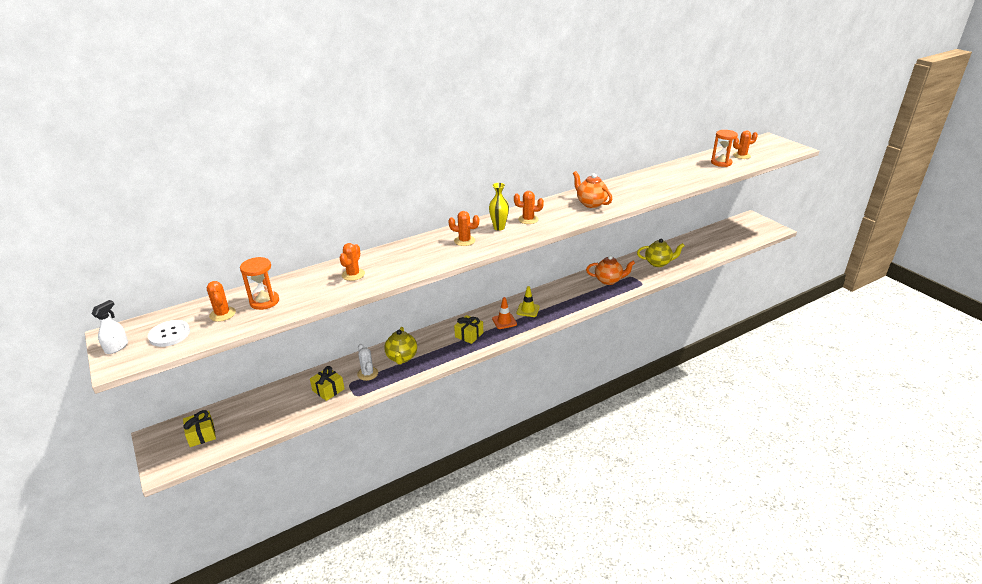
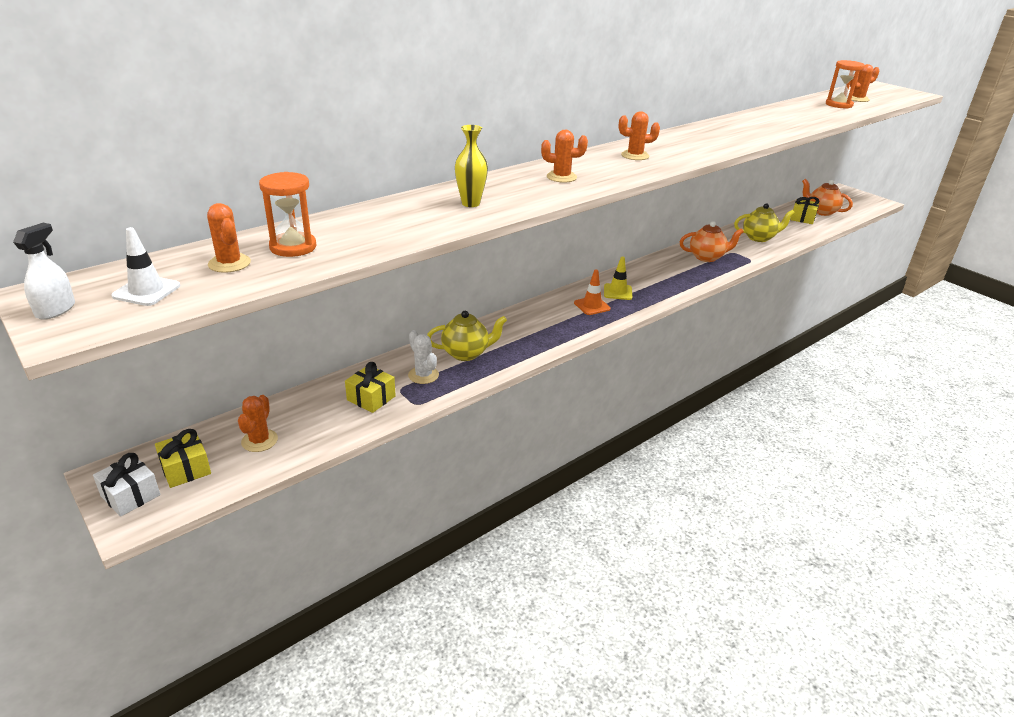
camera: 10 degrees left, 0 degrees up
white button [148,320,190,347] -> white traffic cone [111,227,180,306]
orange cactus [339,243,365,281] -> orange cactus moved to [238,395,278,452]
yellow teapot [384,327,417,365] -> yellow teapot turned 90 degrees counterclockwise [427,311,507,361]
yellow gift [454,315,483,344] -> yellow gift moved to [790,197,819,224]
yellow vase [489,183,509,231] -> yellow vase moved to [455,125,488,207]
orange teapot [573,171,612,208] -> orange teapot moved to [802,179,853,216]
none -> white gift [93,453,160,517]

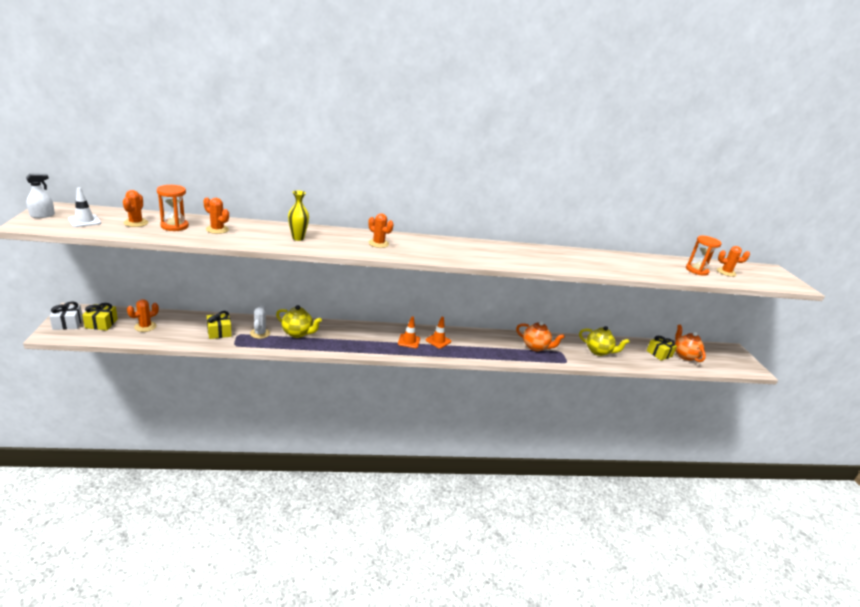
camera: 30 degrees right, 5 degrees down
yellow traffic cone [604,257,632,300] -> orange traffic cone [426,316,451,349]
orange cactus [619,111,660,160] -> orange cactus moved to [203,197,229,234]

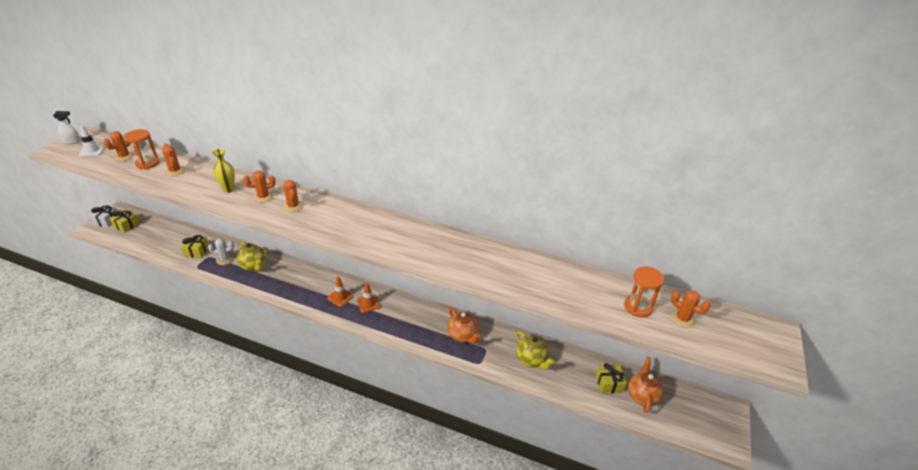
camera: 30 degrees right, 10 degrees up
orange cactus [127,299,159,332] -> orange cactus moved to [243,171,276,203]
white cactus [250,304,270,339] -> white cactus turned 60 degrees clockwise [208,238,234,265]

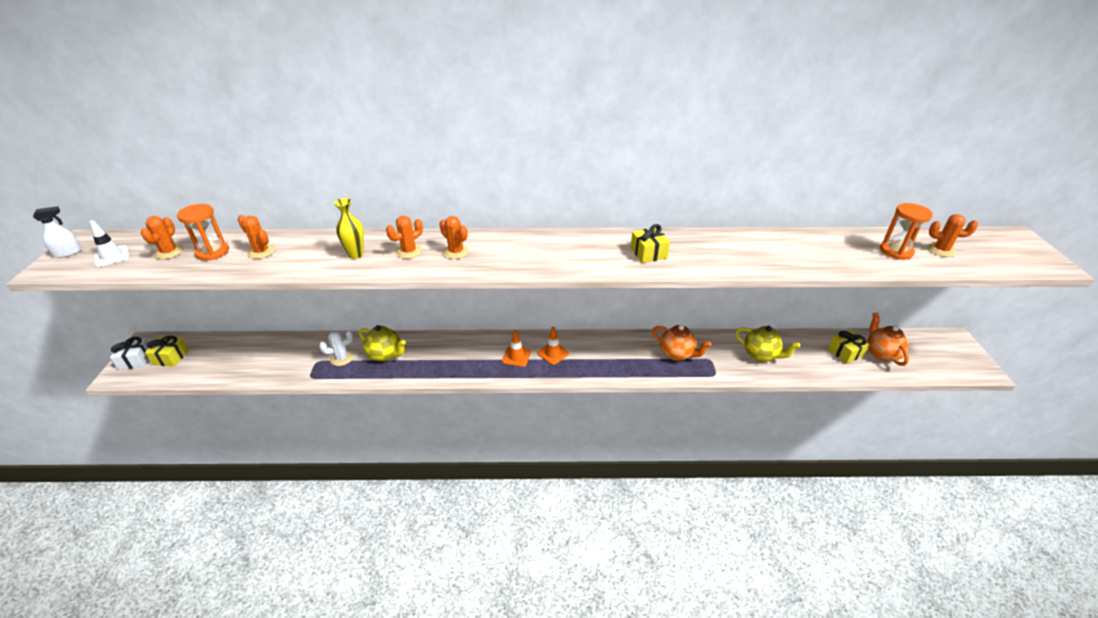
camera: 20 degrees left, 0 degrees up
yellow gift [181,235,209,258] -> yellow gift moved to [631,224,670,263]

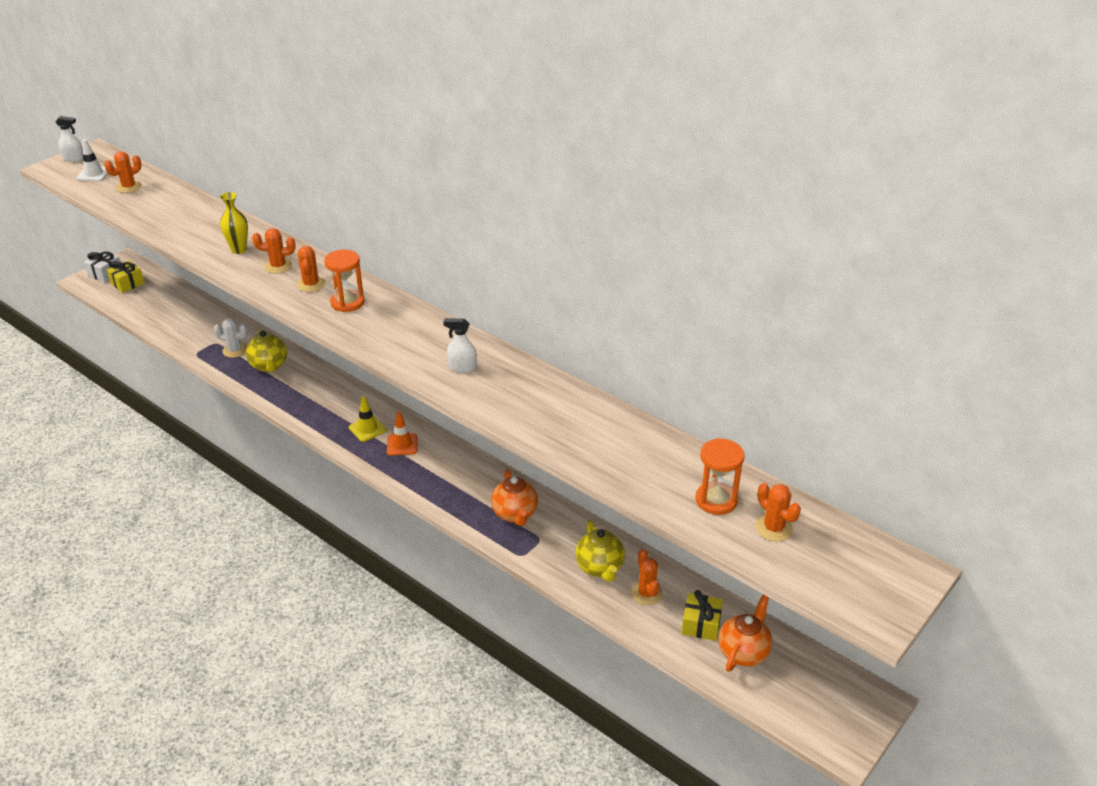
camera: 40 degrees right, 0 degrees up
orange hourglass [177,204,229,261] -> orange hourglass moved to [324,250,365,312]
orange cactus [238,215,275,259] -> orange cactus moved to [631,549,662,605]
orange traffic cone [502,330,531,367] -> yellow traffic cone [349,396,386,442]
yellow gift [631,224,670,263] -> white spray bottle [443,318,477,373]

